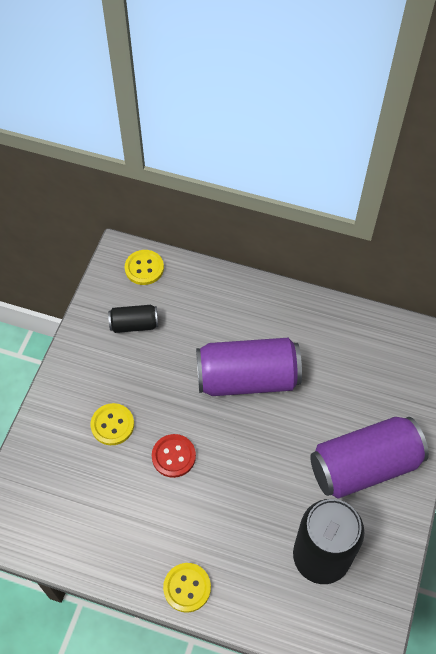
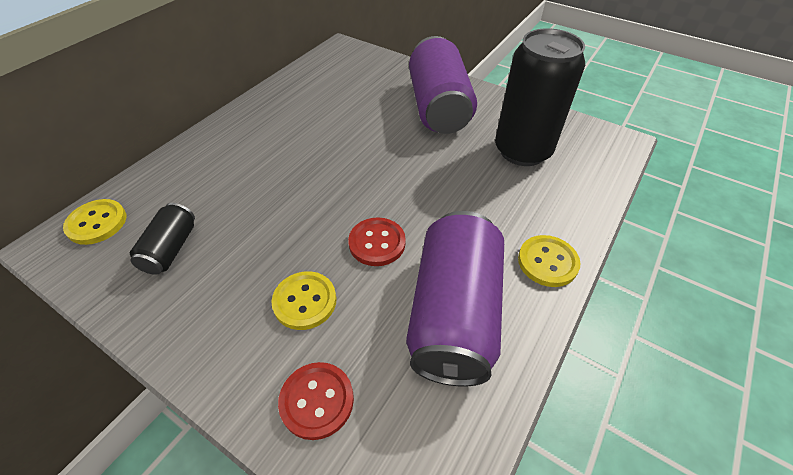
camera: 75 degrees left, 10 degrees down
purple can [196,338,302,396] -> purple can moved to [406,211,504,387]
none -> red button [278,362,354,440]

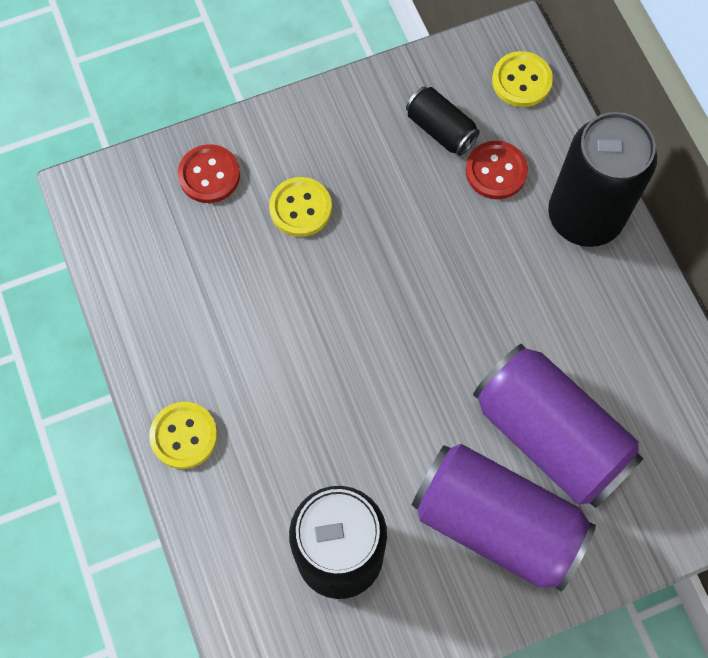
camera: 125 degrees right, 20 degrees up
red button [348,217,406,266] -> red button moved to [466,141,528,199]
purple can [406,211,504,387] -> purple can moved to [473,344,643,508]
none -> black can [548,112,657,247]

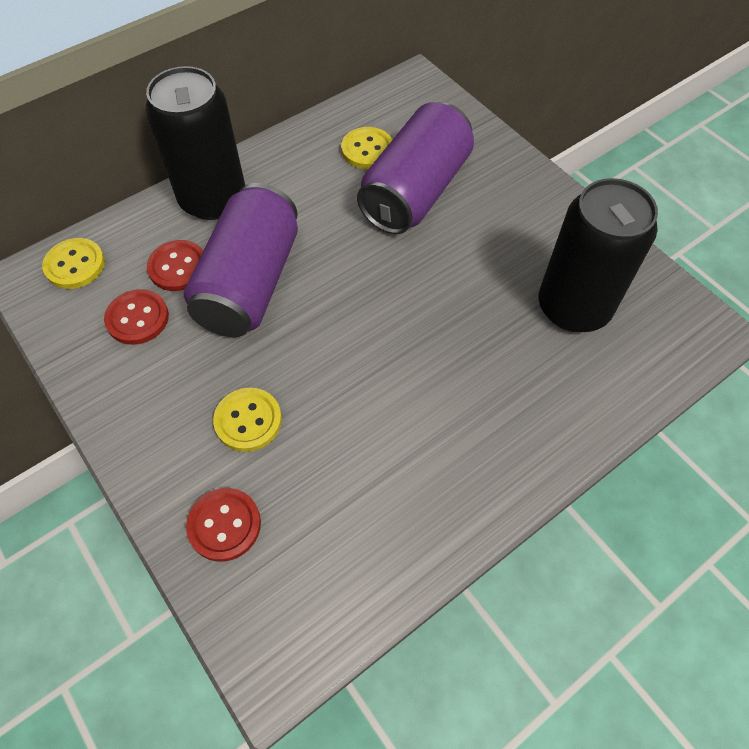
camera: 105 degrees left, 10 degrees down
yellow button [149,402,218,469] -> yellow button moved to [341,127,393,169]
black can [406,87,480,156] -> red button [104,289,169,345]
purple can [412,444,596,591] -> purple can moved to [184,183,298,337]

